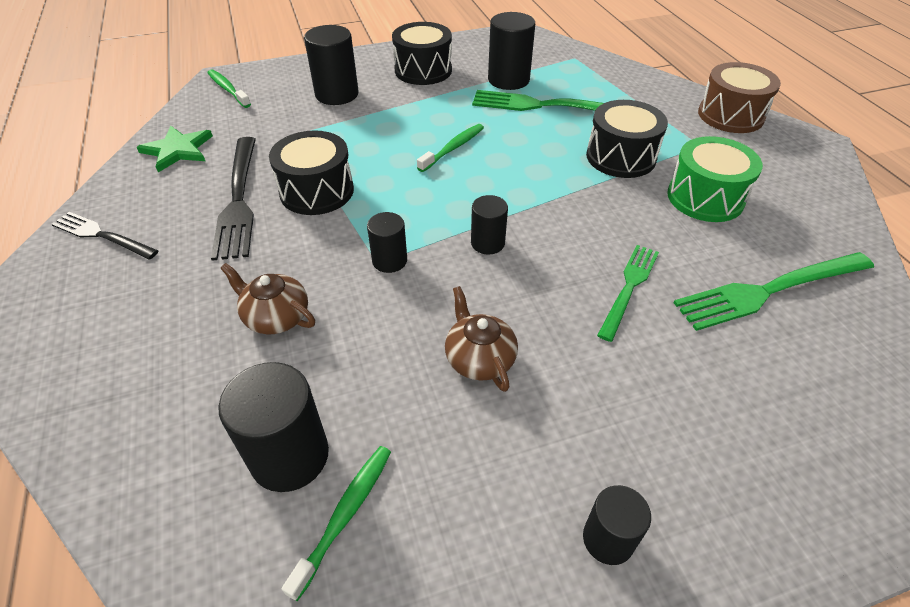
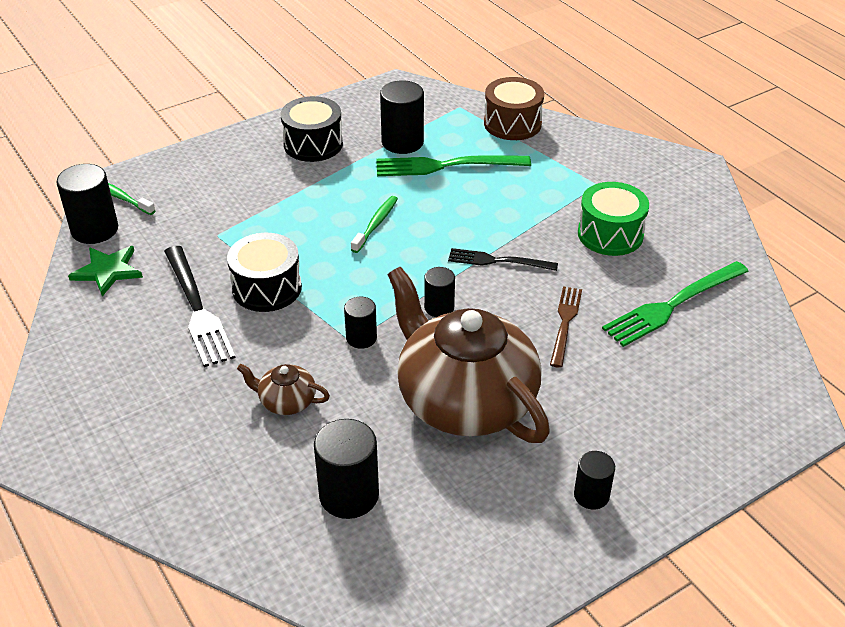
camera: 15 degrees left, 5 degrees down
black fork [51,212,158,260] -> black fork moved to [448,248,558,271]
green toothbrush [282,446,391,601] -> none
black cylinder [304,25,359,105] -> black cylinder moved to [57,164,118,244]
brown teapot [445,286,518,392] -> brown teapot [388,267,550,443], size x2.45
black drum [586,100,668,178] -> none
green fork [597,245,659,342] -> brown fork [550,286,582,368]
brown drum [698,62,781,133] -> brown drum moved to [484,77,544,140]

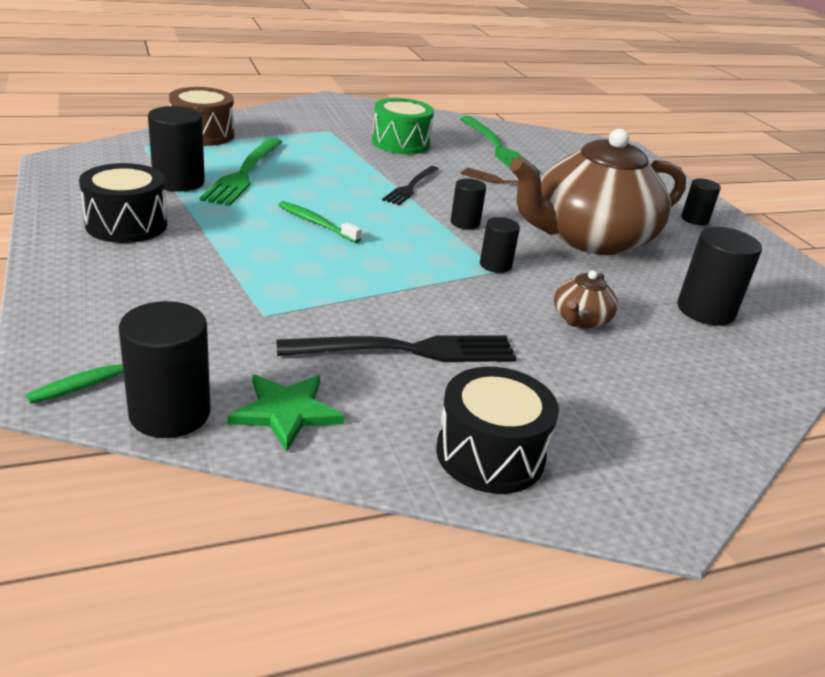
camera: 80 degrees left, 10 degrees down
black drum [227,233,302,312] -> black drum moved to [436,367,559,494]

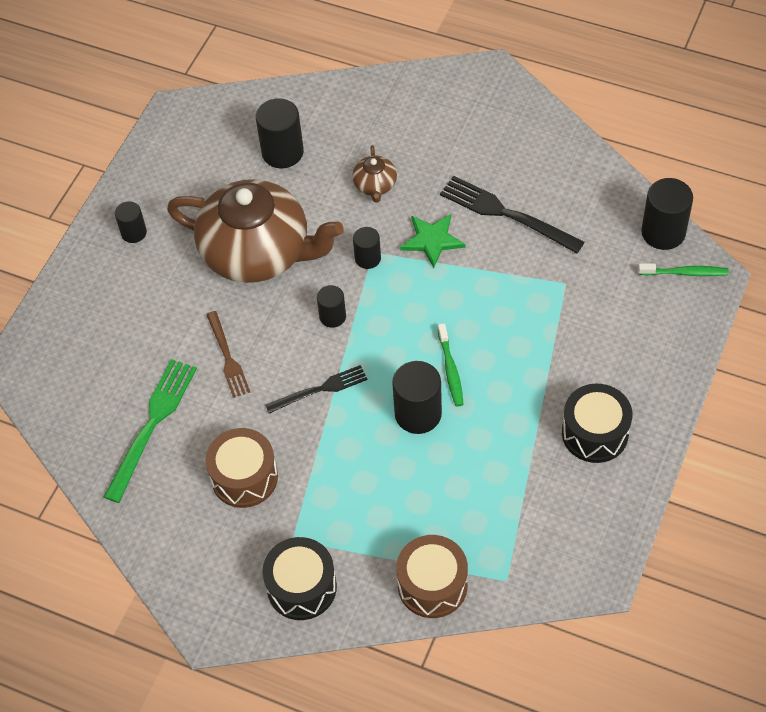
camera: 130 degrees left, 25 degrees up
black cylinder [148,106,205,192] -> black cylinder moved to [392,361,442,434]
green fork [200,138,282,206] -> none
green star [227,375,345,452] -> green star moved to [400,214,465,268]
green drum [372,98,434,154] -> brown drum [206,428,278,508]
black drum [436,367,559,494] -> black drum moved to [262,537,337,620]
brown teapot [554,270,618,329] -> brown teapot turned 105 degrees clockwise [352,145,397,203]

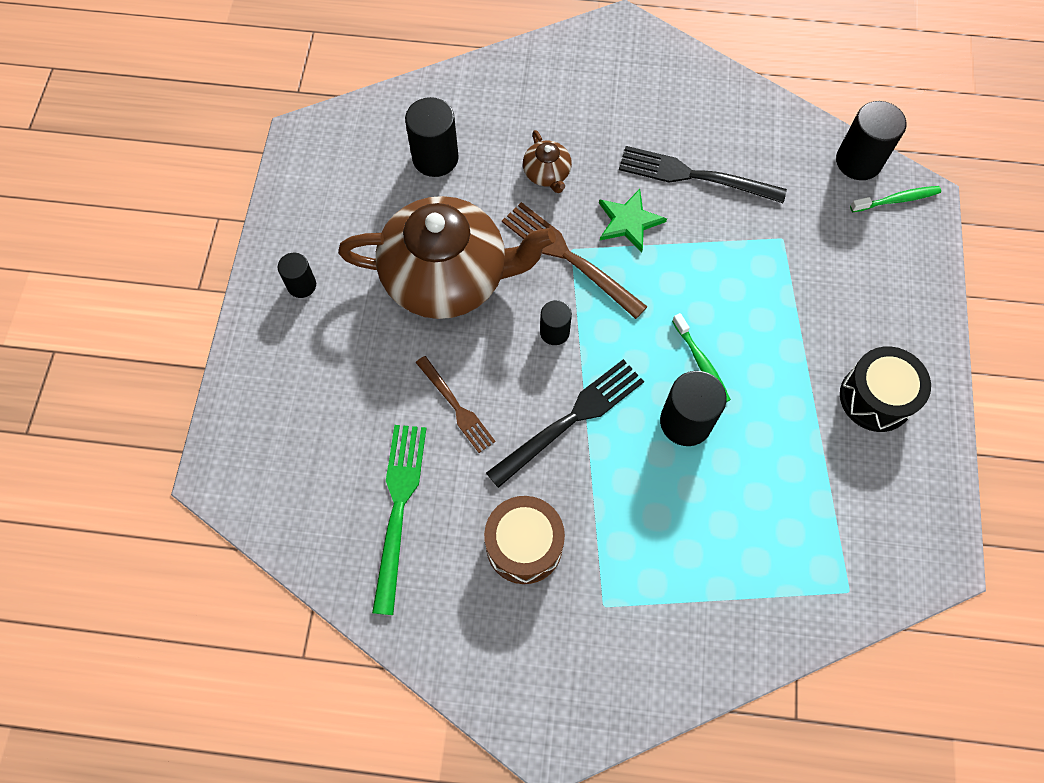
camera: 20 degrees left, 10 degrees up
black drum [262,537,337,620] -> none
black fork [265,365,367,414] -> black fork [486,359,644,488], size x1.57
black cylinder [353,227,381,269] -> brown fork [502,202,648,319]
brown drum [396,535,468,618] -> none

